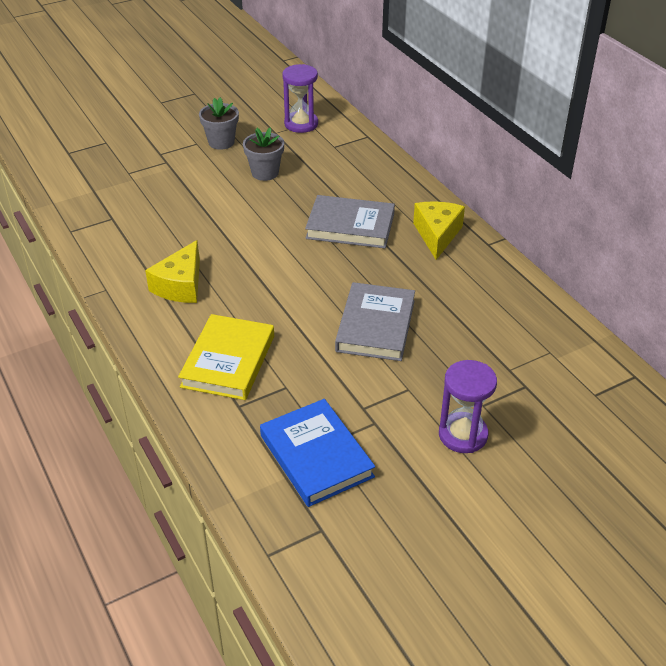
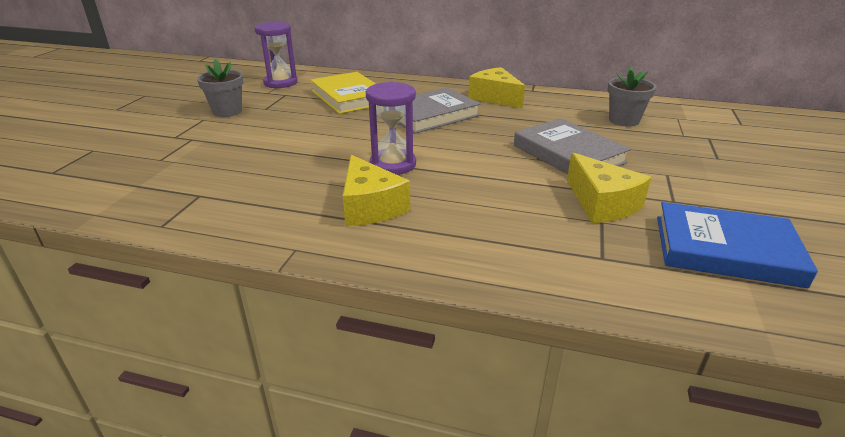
camera: 45 degrees left, 10 degrees down
yellow book [178,314,274,400] -> yellow book moved to [310,72,376,114]
grey flower pot [243,127,284,181] -> grey flower pot moved to [608,67,656,127]
purple hourglass [439,360,497,453] -> purple hourglass moved to [366,82,416,175]
none -> yellow cheese [567,153,651,223]

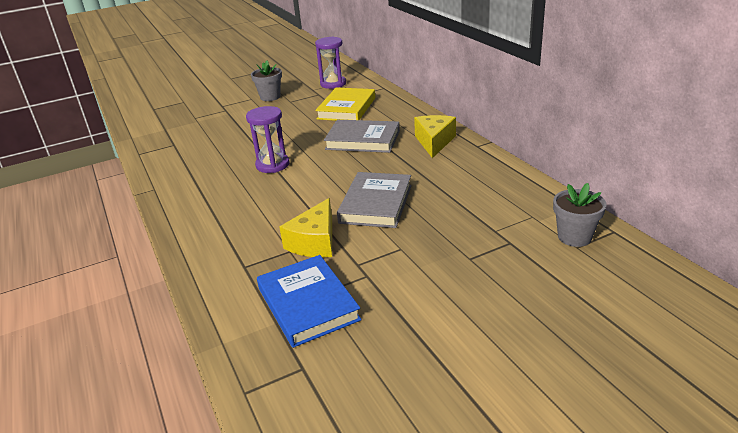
camera: 50 degrees right, 0 degrees up
yellow cheese [343,155,410,226] -> none
grey flower pot [608,67,656,127] -> grey flower pot moved to [553,183,606,247]

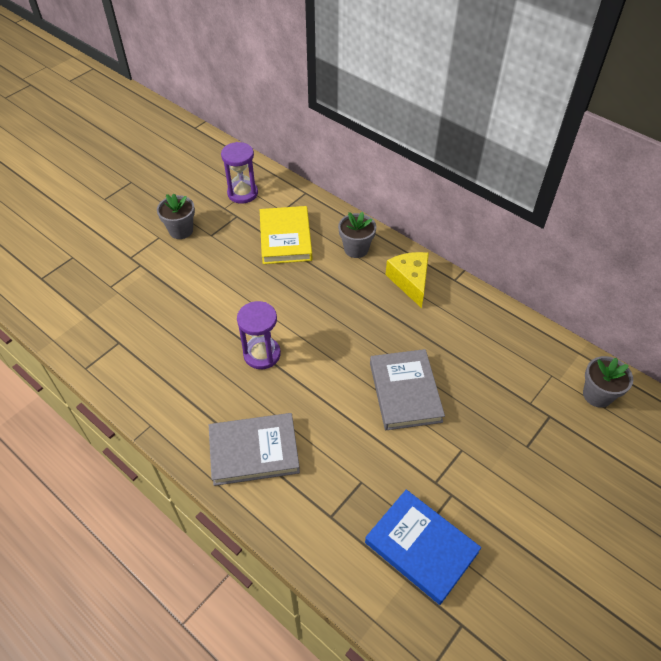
camera: 25 degrees left, 20 degrees up
yellow cheese [279,198,332,257] -> none
grey book [324,120,400,153] -> grey book moved to [209,413,300,486]
none -> grey flower pot [338,212,376,258]

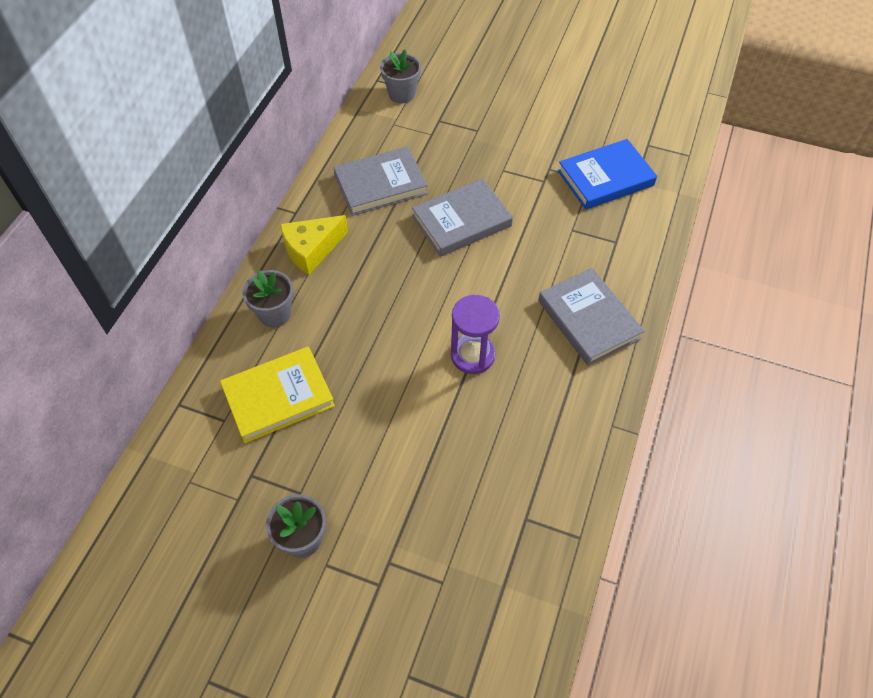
camera: 110 degrees left, 5 degrees up
purple hourglass [221,142,258,204] -> none
blue book [365,490,481,605] -> blue book turned 45 degrees clockwise [558,139,657,209]
none -> grey book [333,147,428,216]

